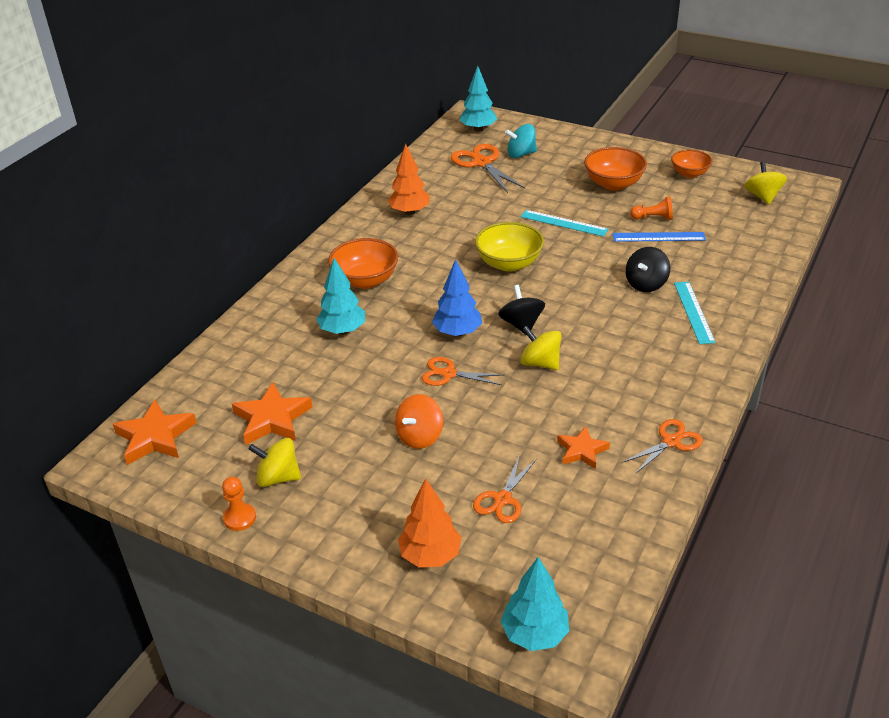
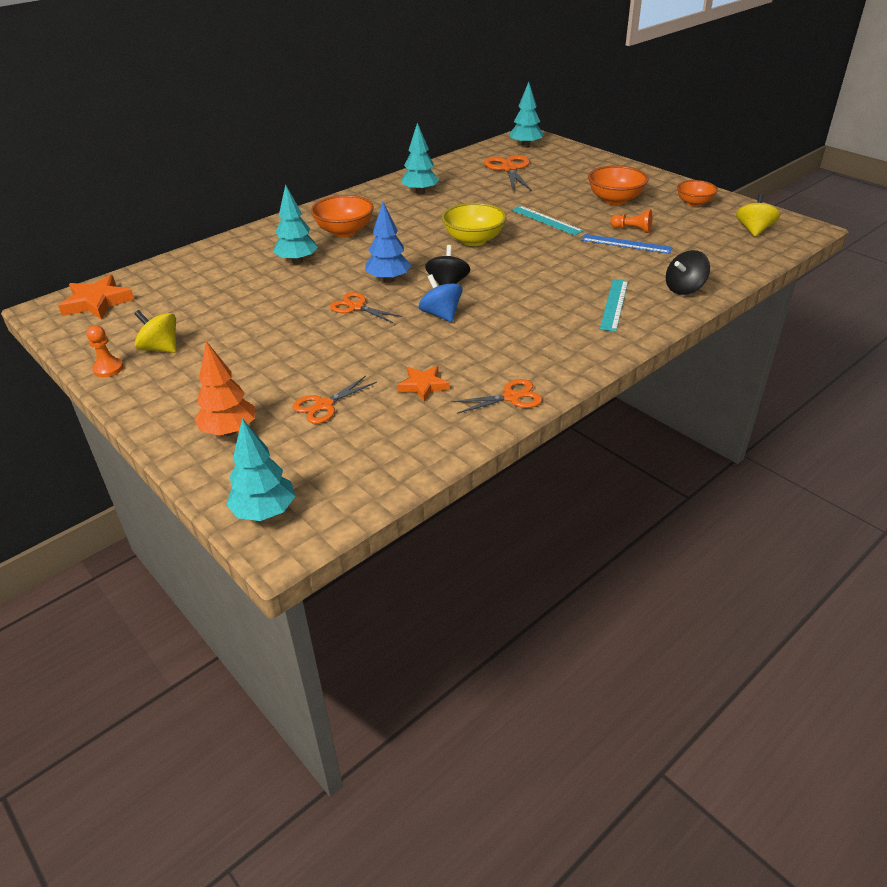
camera: 20 degrees right, 0 degrees up
orange star [232,382,313,445] -> none
orange tree [387,144,430,215] -> turquoise tree [401,123,439,194]
orange spinning top [395,394,443,449] -> none
turquoise spinning top [505,124,537,158] -> none
yellow spinning top [520,325,561,370] -> blue spinning top [419,274,462,322]
black spinning top [625,247,670,292] -> black spinning top moved to [666,250,710,295]

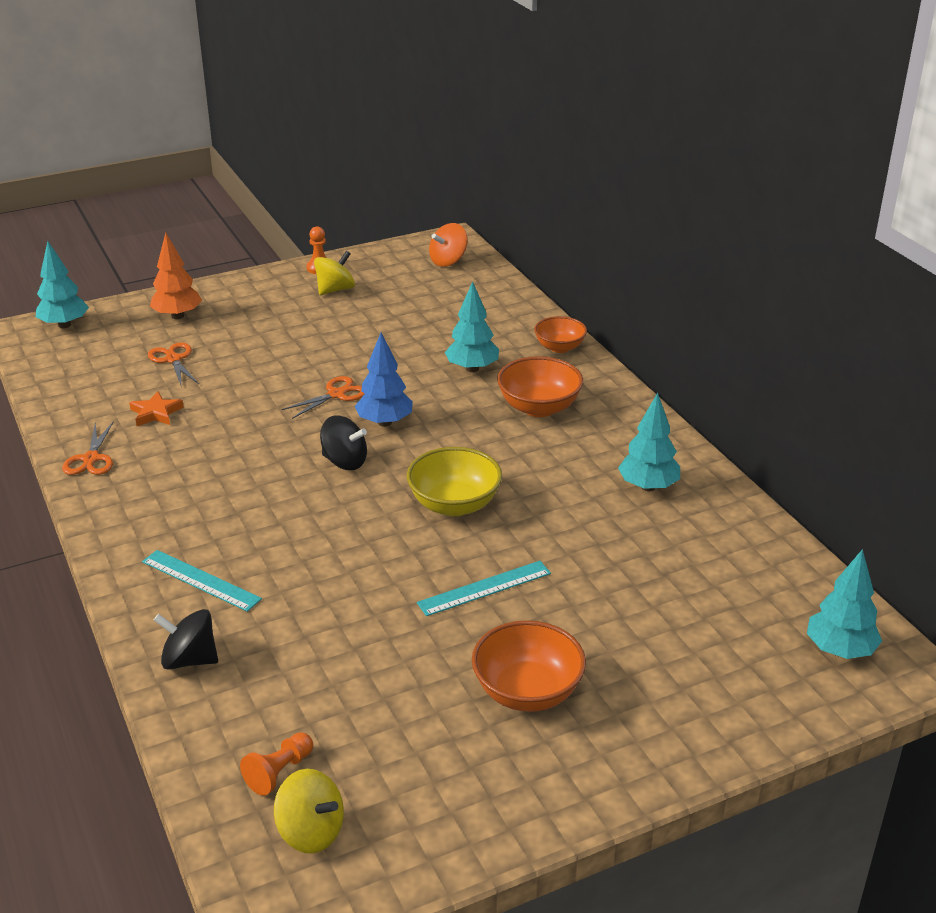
camera: 105 degrees right, 5 degrees down
orange star [58,275,134,320] -> orange spinning top [429,223,468,267]
blue spinning top [419,274,462,322] -> none
orange scissors [484,155,532,191] -> none
blue ruler [582,234,673,254] -> none
orange pawn [610,209,652,233] -> orange pawn moved to [240,732,313,796]
black spinning top [666,250,710,295] -> black spinning top turned 60 degrees counterclockwise [154,609,218,670]
orange bowl [677,180,718,207] -> orange bowl moved to [534,316,587,353]

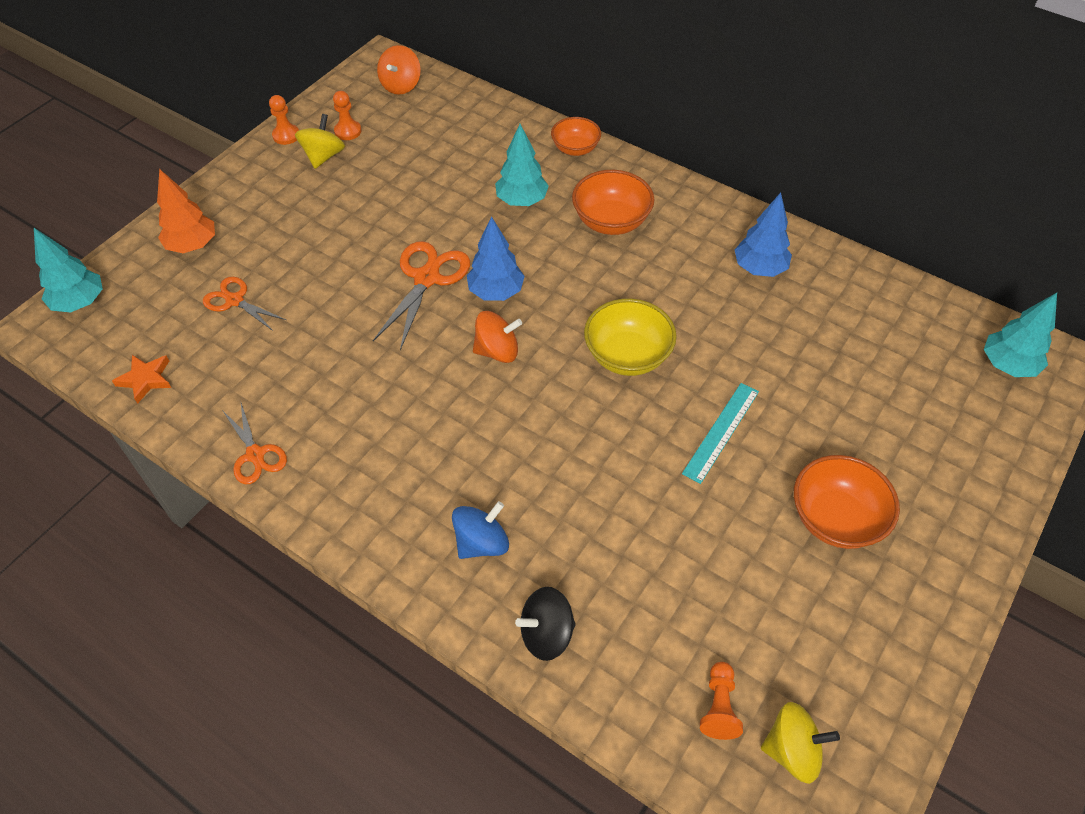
camera: 30 degrees left, 20 degrees up
orange star [129,391,184,426] -> orange star moved to [112,355,171,404]
turquoise ruler [142,550,262,612] -> blue spinning top [452,501,509,559]
orange scissors [282,376,365,419] -> orange scissors [373,241,470,350], size x1.57
black spinning top [320,415,367,470] -> orange spinning top [473,311,522,363]
turquoise tree [618,393,680,491] -> blue tree [735,192,792,277]
none -> orange pawn [333,91,361,140]

